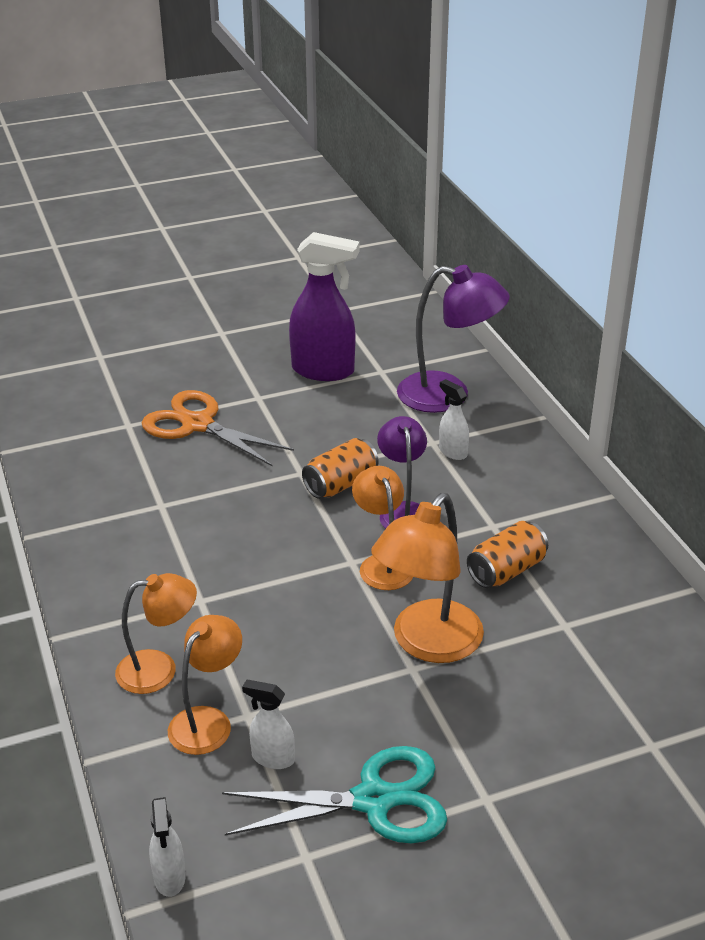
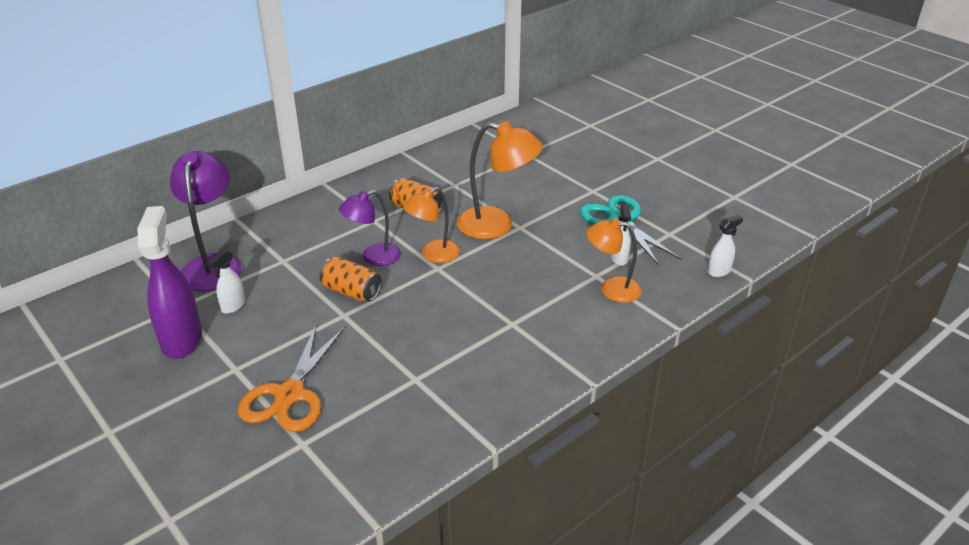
camera: 110 degrees left, 0 degrees up
orange lamp [115,573,197,694] -> none
white spray bottle [439,379,469,460] -> white spray bottle moved to [208,250,245,314]

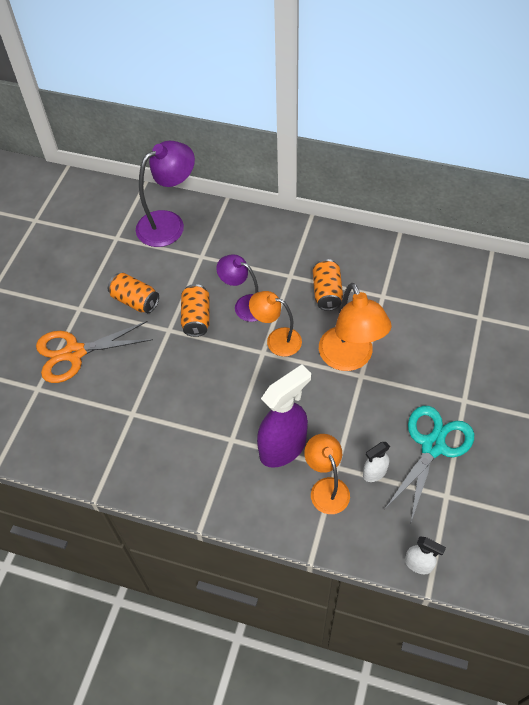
camera: 60 degrees right, 20 degrees up
purple spray bottle [137,206,202,359] -> purple spray bottle moved to [257,364,311,468]
white spray bottle [208,250,245,314] -> none
none -> orange can [108,273,159,313]

